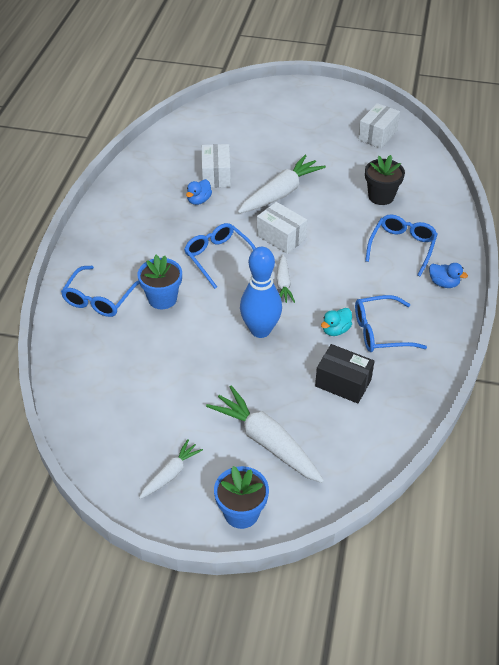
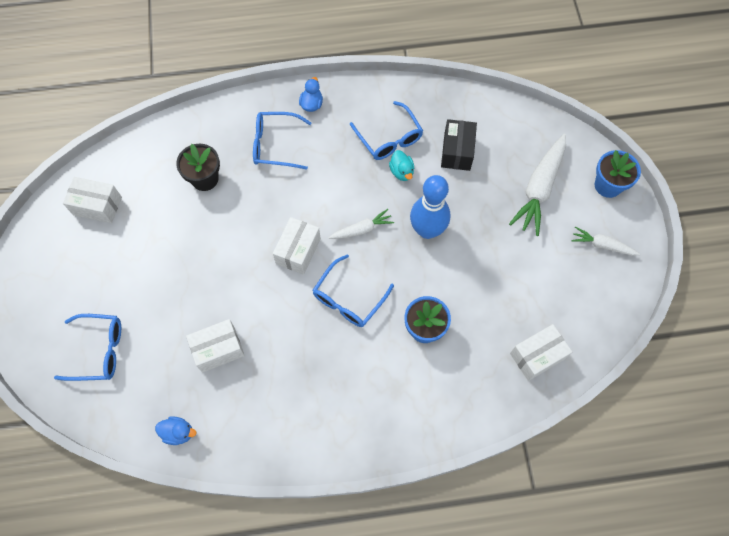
camera: 110 degrees left, 20 degrees up
blue glasses [61,266,139,317] -> blue glasses moved to [54,314,121,381]
blue duck [186,179,212,205] -> blue duck moved to [155,416,197,445]
white carrot [238,155,326,213] -> none
turquoise duck [321,308,352,336] -> turquoise duck turned 45 degrees clockwise [389,150,414,181]
none -> white box [510,324,572,381]

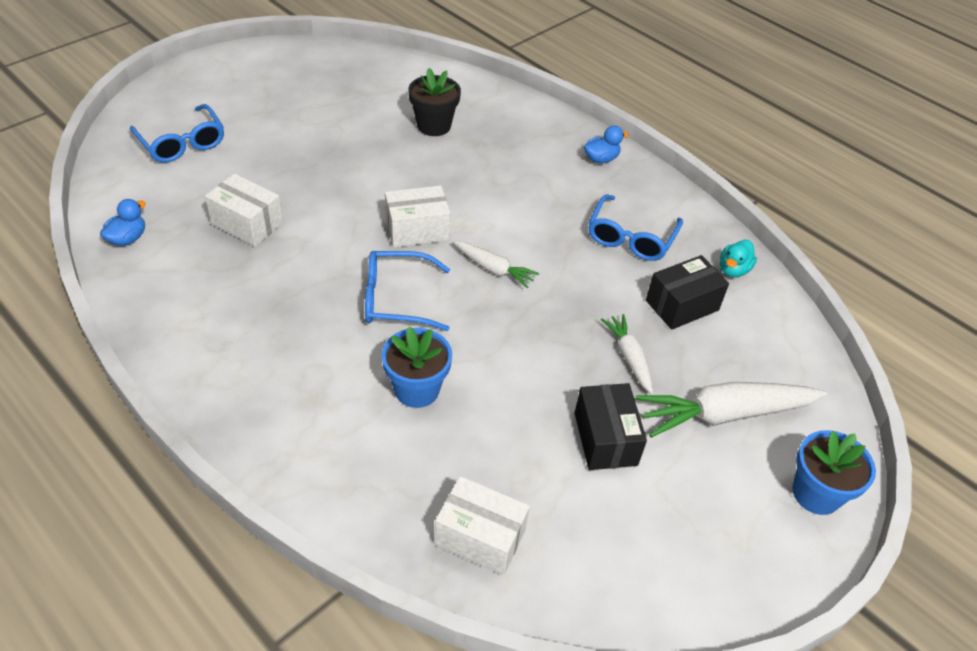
camera: 50 degrees right, 20 degrees down
white box [63,177,122,223] -> none
blue duck [155,416,197,445] -> blue duck turned 120 degrees counterclockwise [100,199,146,246]
blue glasses [253,112,311,170] -> none
turquoise duck [389,150,414,181] -> turquoise duck moved to [720,240,757,277]
blue bowling pin [410,175,450,239] -> none
white carrot [571,226,640,256] -> white carrot moved to [601,314,653,395]
none -> black box [575,383,647,470]

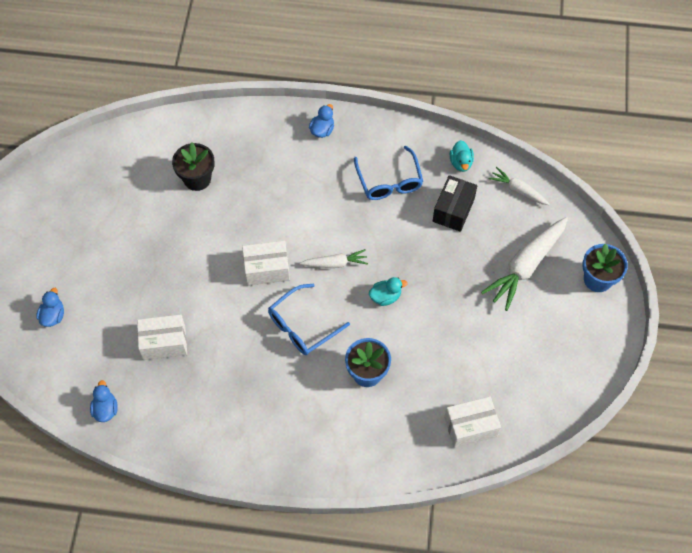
camera: 35 degrees left, 15 degrees up
blue glasses [130,104,224,163] -> blue duck [36,288,64,327]
white box [385,185,450,248] -> white box turned 45 degrees clockwise [242,241,290,286]
black box [575,383,647,470] -> none
white carrot [601,314,653,395] -> white carrot moved to [489,167,549,205]
none -> turquoise duck [369,277,408,306]

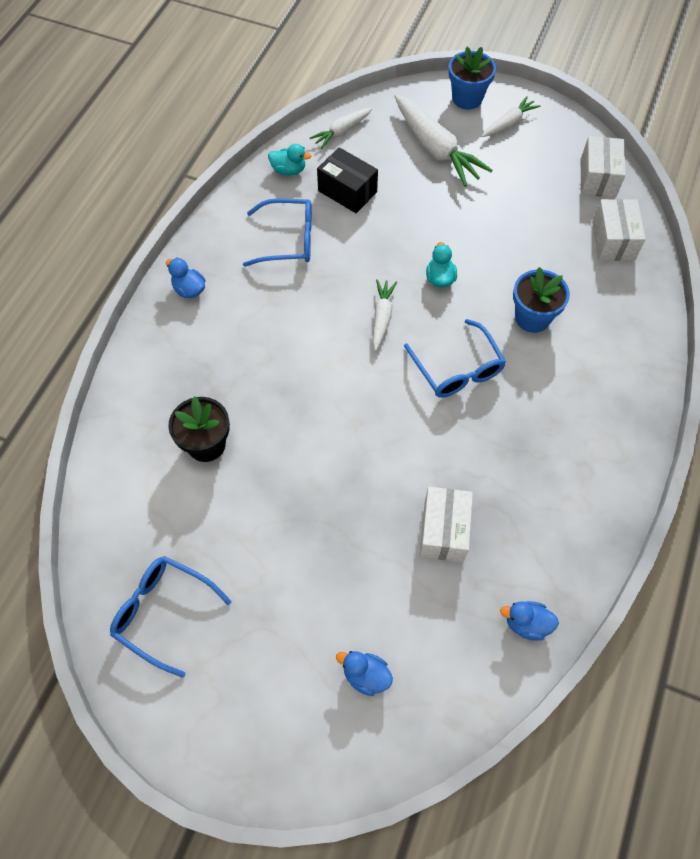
camera: 75 degrees left, 0 degrees up
white box [242,241,290,286] -> white box moved to [581,136,626,198]
none -> blue glasses [110,556,231,678]
none -> white carrot [482,96,541,137]

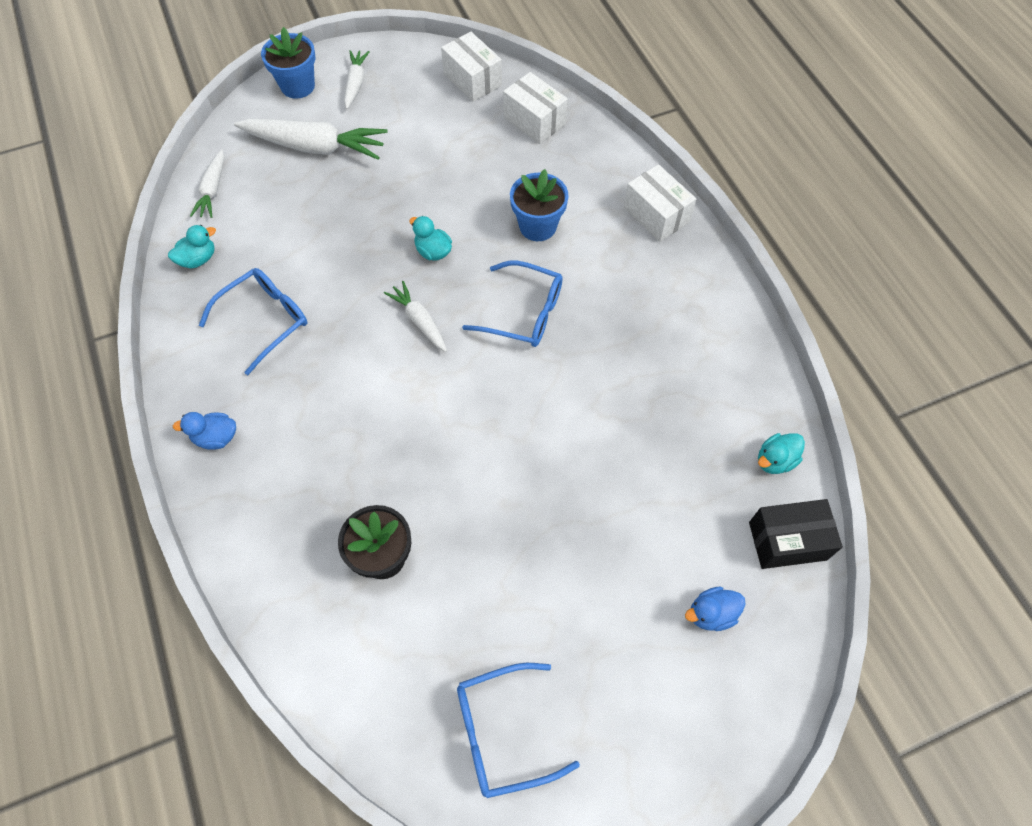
camera: 45 degrees left, 0 degrees up
black box [317,147,378,213] -> black box moved to [749,499,843,569]
white box [420,487,473,562] -> white box moved to [624,164,696,242]
blue duck [500,601,559,641] -> turquoise duck [758,433,805,474]

